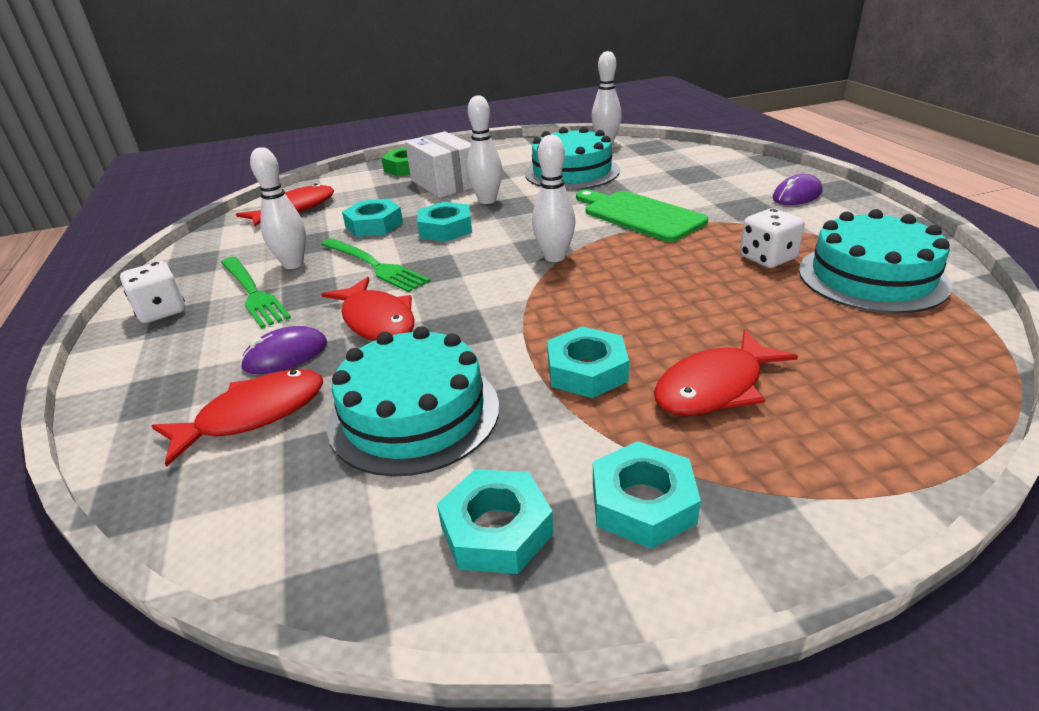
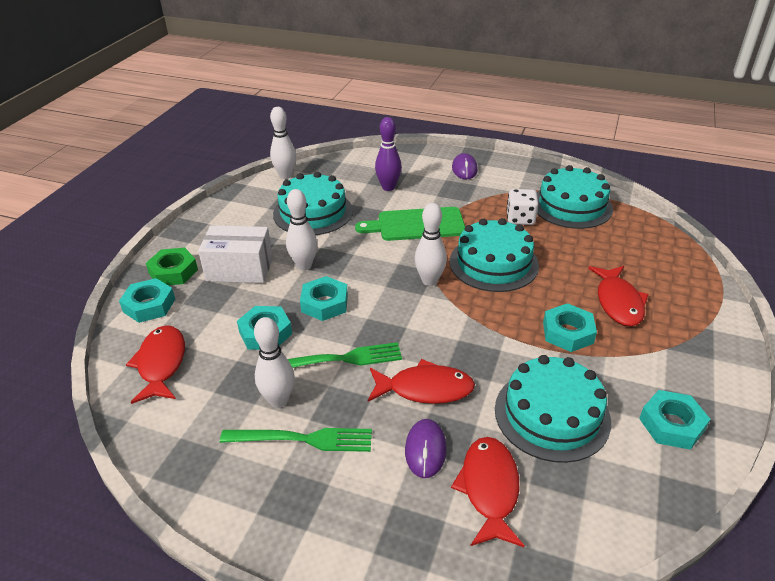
camera: 55 degrees left, 5 degrees up
white dice [120,261,185,323] -> none
turquoise nut [593,441,701,549] -> turquoise nut moved to [119,278,175,323]
none -> purple bowling pin [375,117,402,191]
none -> turquoise cake [450,218,539,292]

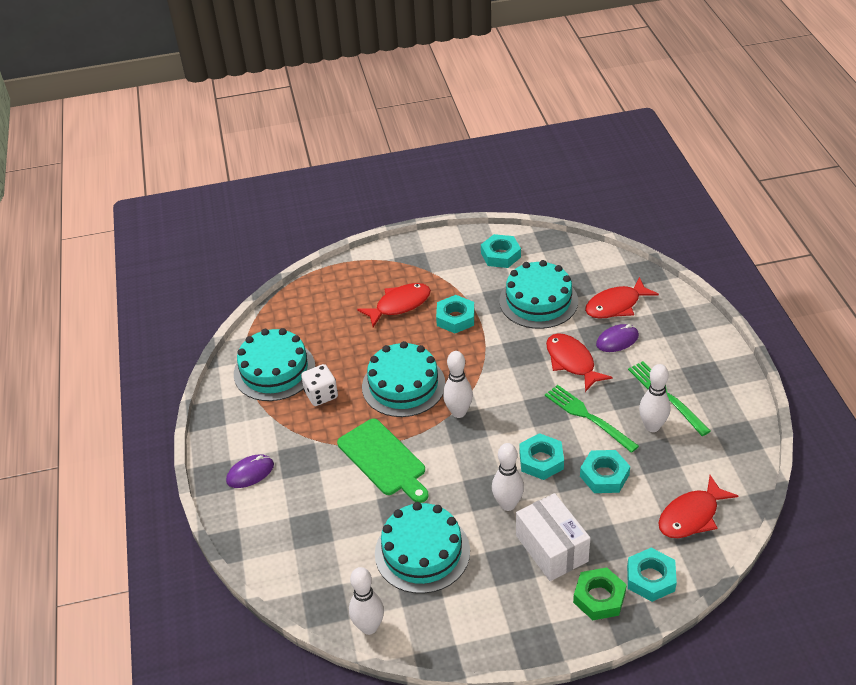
camera: 120 degrees left, 5 degrees up
purple bowling pin [375,117,402,191] -> none

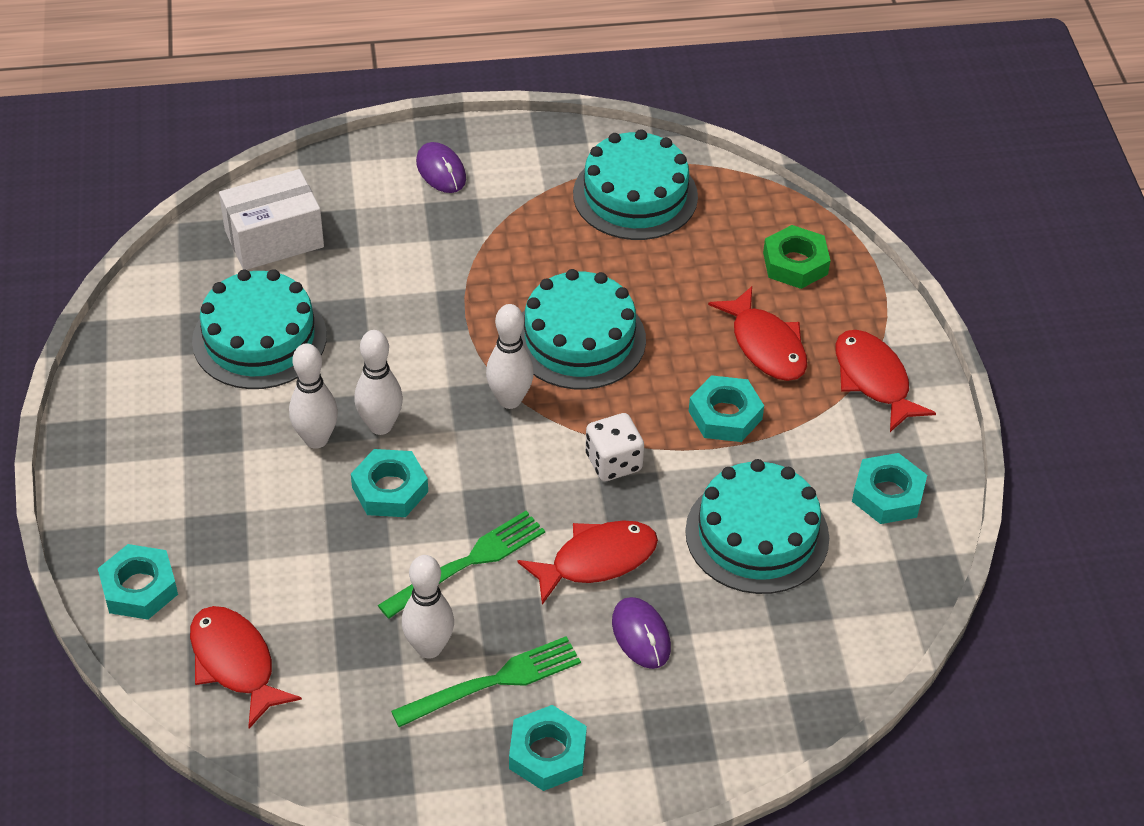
camera: 90 degrees right, 5 degrees up
white dice [301,364,338,406] -> white dice moved to [585,413,644,481]
green cutting board [337,419,429,503] -> none
white bowling pin [349,567,384,635] -> white bowling pin moved to [354,330,403,435]
white box [516,493,591,581] -> white box moved to [219,169,324,270]
green nut [573,567,627,620] -> green nut moved to [763,225,830,289]
turquoise nut [580,450,630,493] -> turquoise nut moved to [509,705,587,791]
red fish [585,277,659,318] -> red fish moved to [836,330,936,432]

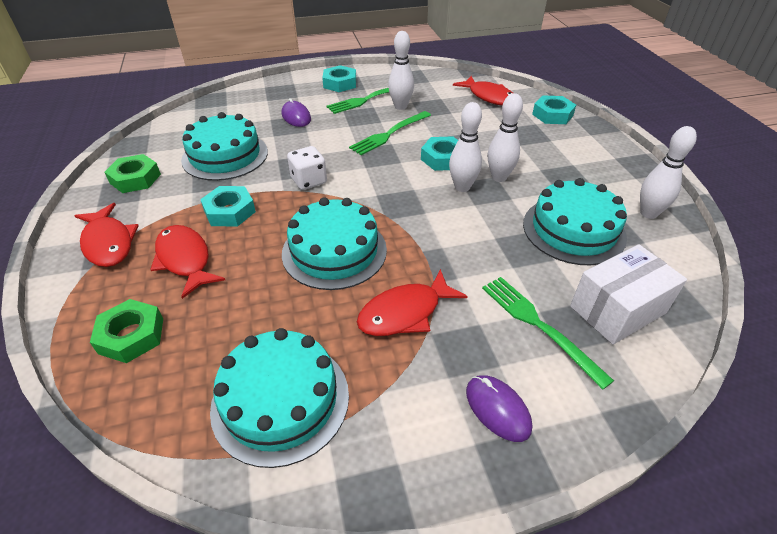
camera: 175 degrees right, 5 degrees down
white bowling pin [486,304,534,409] -> white bowling pin moved to [640,126,697,219]
red fish [517,521,658,605] -> red fish moved to [357,269,468,336]
turquoise nut [852,453,927,524] -> green nut [105,154,161,193]
none -> green fork [482,277,614,390]

